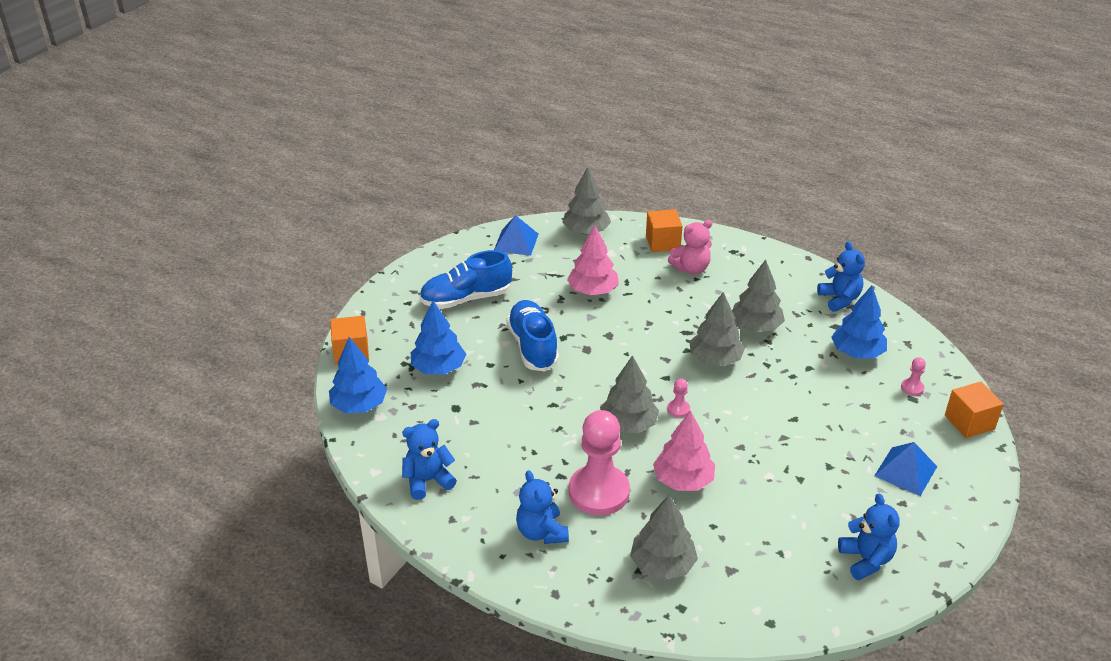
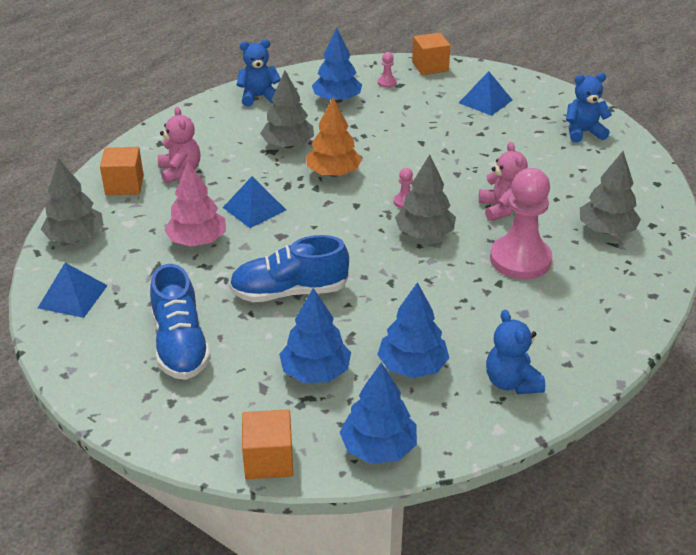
camera: 85 degrees left, 0 degrees up
blue teddy bear [516,470,569,544] -> none
pink tree [653,411,715,491] -> pink teddy bear [479,142,528,221]
grey tree [689,292,745,366] -> orange tree [306,97,362,177]
none -> blue pyramid [223,176,286,228]
none -> blue tree [377,282,449,378]

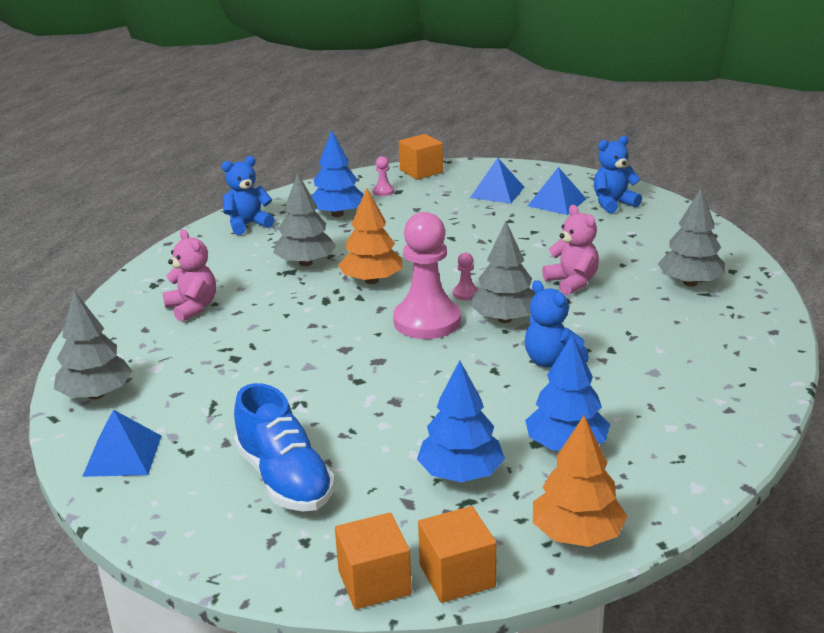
camera: 15 degrees left, 10 degrees down
orange cube [100,147,144,195] -> orange cube moved to [335,513,412,610]
pink tree [164,162,226,247] -> none
blue pyramid [223,176,286,228] -> blue pyramid moved to [528,167,586,215]
blue shoe [229,235,349,302] -> none
blue tree [340,362,417,464] -> orange tree [533,415,627,547]
blue teddy bear [486,310,545,394] -> blue teddy bear moved to [525,280,589,367]
pink pawn [490,168,552,279] -> pink pawn moved to [393,212,461,339]

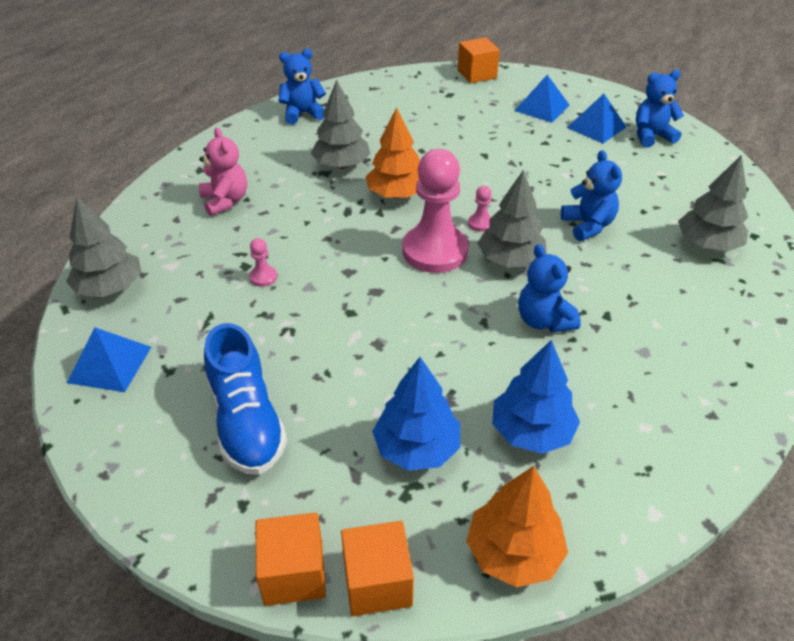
camera: 10 degrees right, 15 degrees up
blue tree [312,130,363,217] -> none
pink pawn [373,156,394,196] -> pink pawn moved to [249,238,277,287]
pink teddy bear [542,205,599,295] -> blue teddy bear [561,150,622,241]

